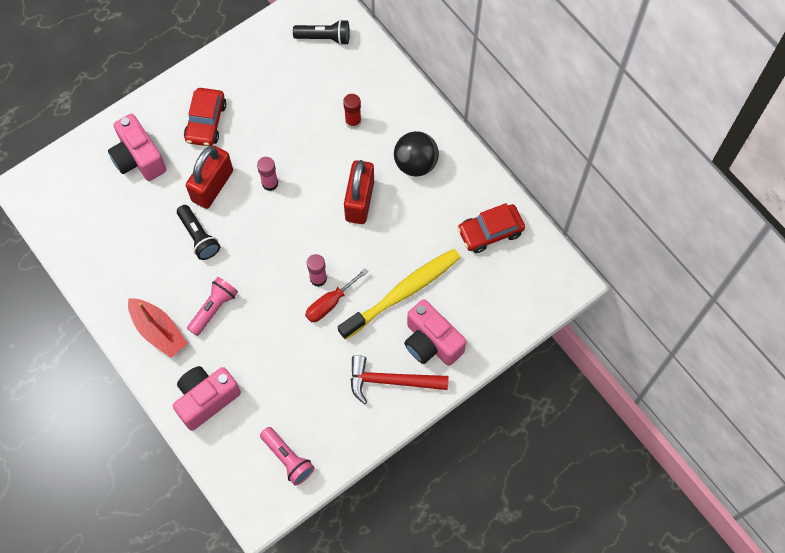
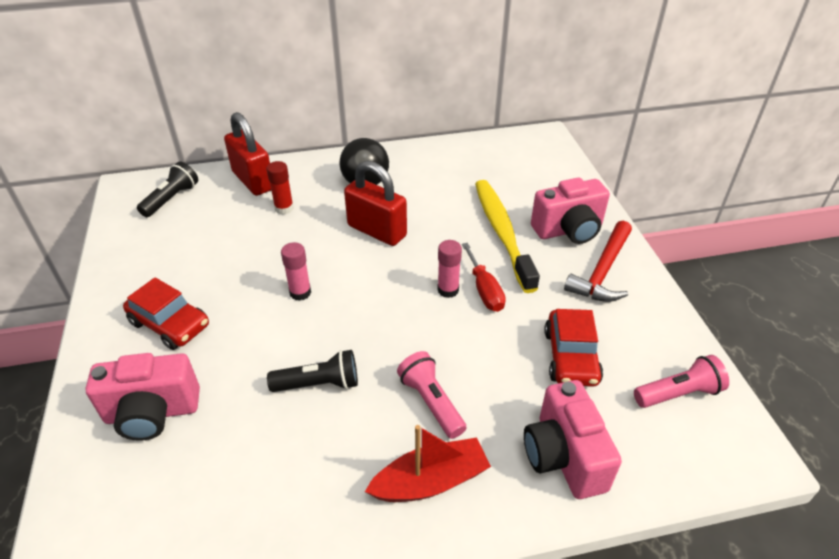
camera: 65 degrees left, 25 degrees down
red padlock [186,146,233,209] -> red padlock moved to [224,112,271,196]
red car [457,203,525,253] -> red car moved to [544,309,603,387]

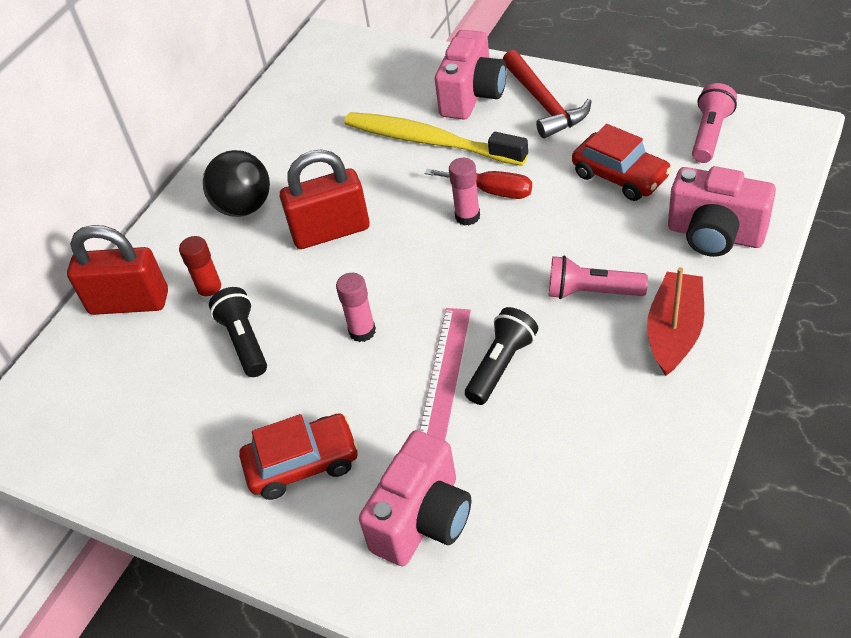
camera: 45 degrees left, 5 degrees up
black flashlight [137,162,198,217] -> black flashlight moved to [209,287,267,377]
none -> pink ruler [419,308,471,440]

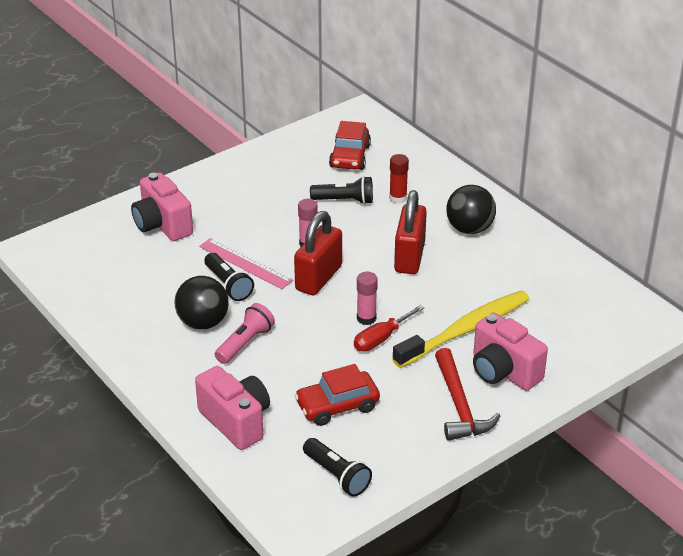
camera: 110 degrees right, 10 degrees down
red padlock [67,225,168,315] -> red padlock moved to [294,211,342,296]
red car [239,413,359,500] -> red car moved to [329,121,371,170]
red hammer [503,50,592,138] -> red hammer turned 105 degrees counterclockwise [435,348,500,441]
red boat [647,267,704,376] -> none
pink camera [668,166,776,257] -> pink camera turned 90 degrees clockwise [195,366,270,450]
pink flashlight [692,83,737,163] -> black flashlight [303,438,372,497]
none -> black ball [174,276,229,330]

